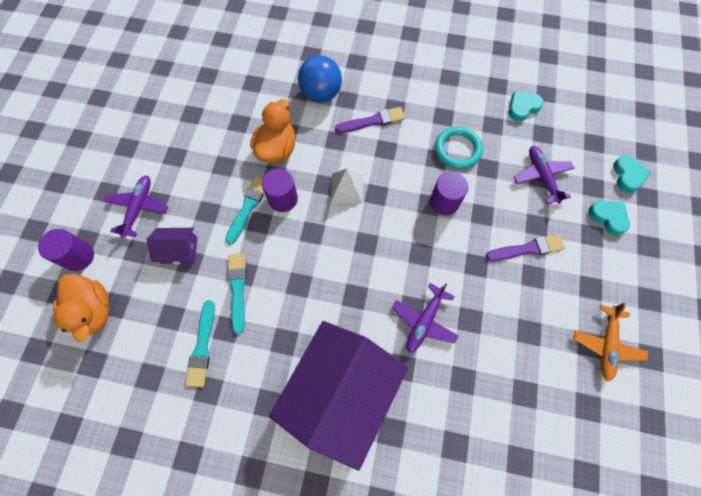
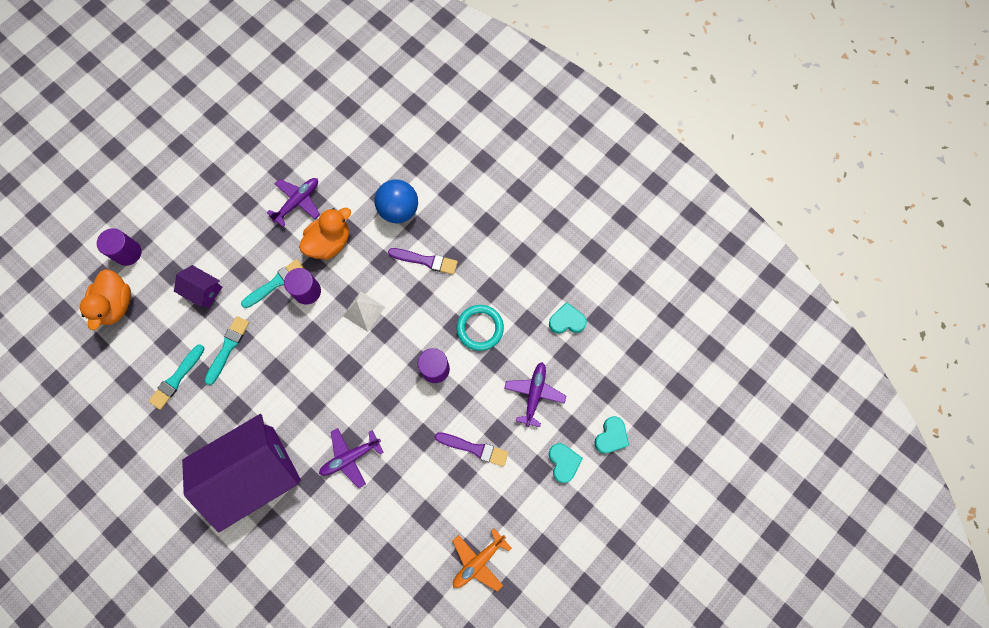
camera: 30 degrees right, 5 degrees up
purple plane [104,175,168,238] -> purple plane moved to [267,178,320,227]

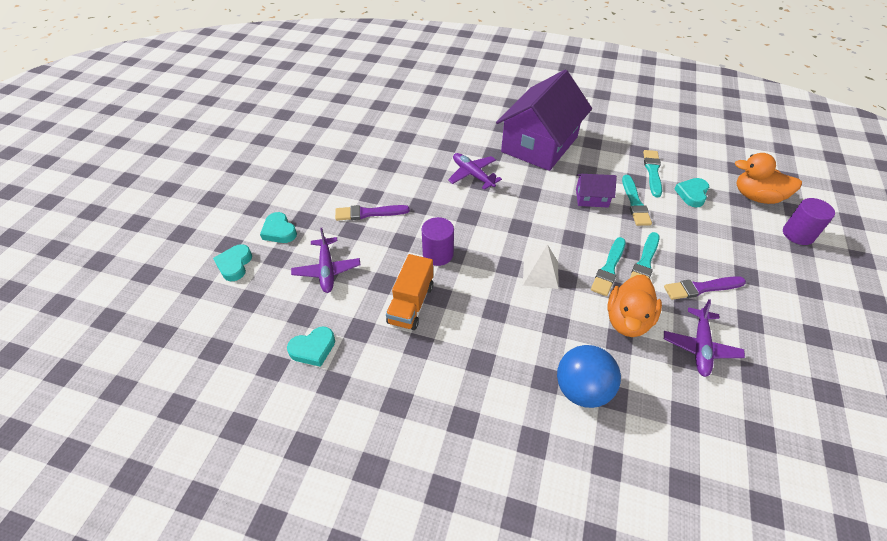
camera: 155 degrees right, 25 degrees down
orange duck [80,269,131,330] -> orange duck turned 45 degrees counterclockwise [735,153,802,204]
purple house [174,265,222,308] -> purple house moved to [576,174,617,207]
purple cylinder [284,268,321,305] -> turquoise brush [591,237,626,296]
purple plane [319,428,384,488] -> purple plane turned 75 degrees counterclockwise [448,153,502,190]
purple brush [388,248,458,275] -> purple brush moved to [664,276,746,300]
orange plane [453,529,512,591] -> none
turquoise ring [456,305,504,351] -> orange truck [386,254,433,330]
none -> turquoise heart [674,178,709,207]

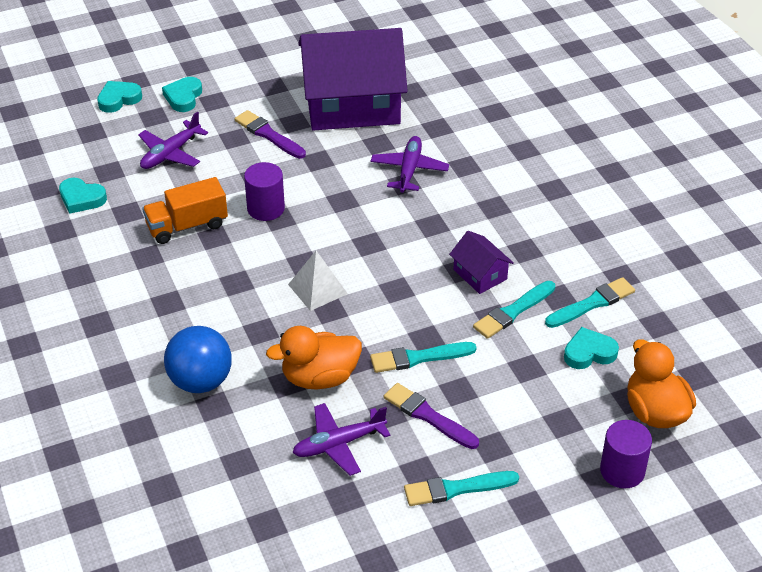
camera: 50 degrees right, 5 degrees down
purple house [496,70,592,171] -> purple house moved to [298,28,408,130]
turquoise brush [591,237,626,296] -> turquoise brush moved to [404,471,519,506]

